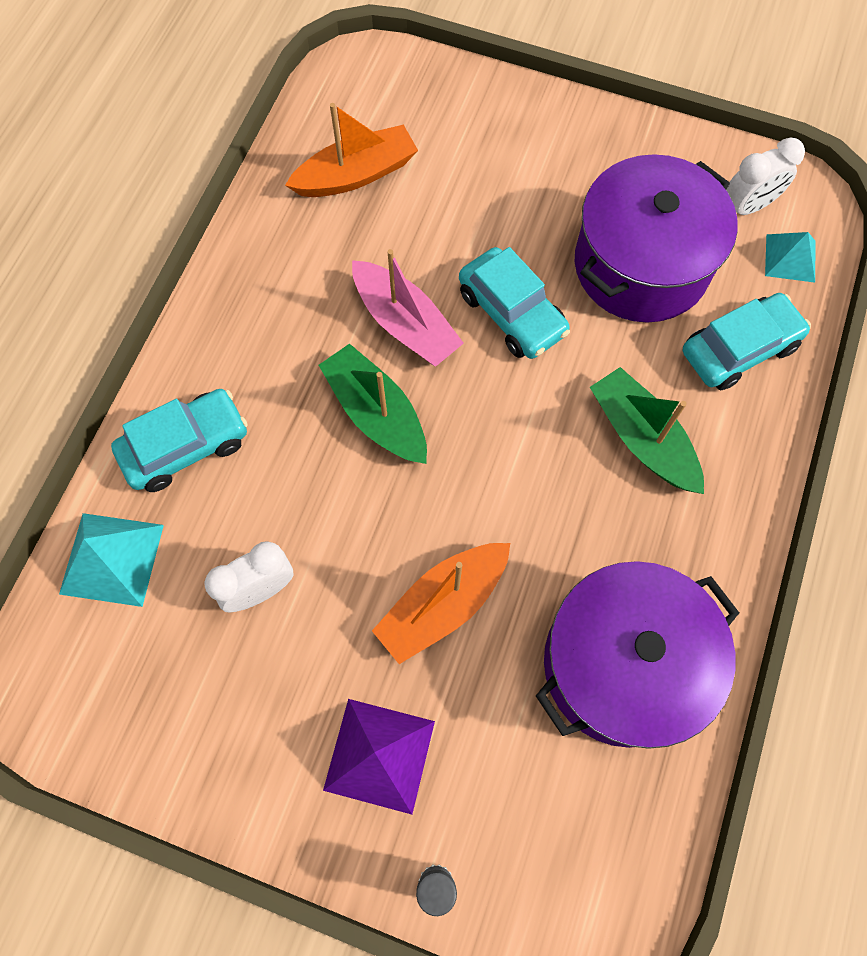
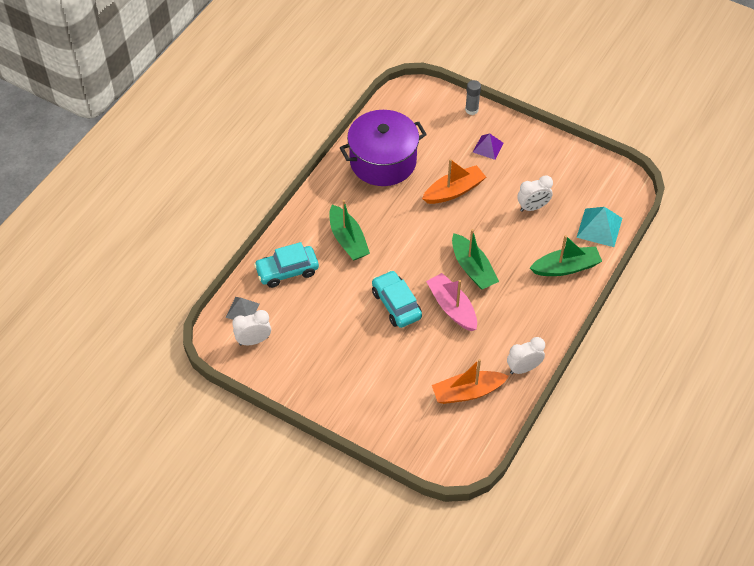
camera: 170 degrees left, 15 degrees down
turquoise car [111,389,248,492] -> green boat [530,235,602,276]
purple pyramid [323,699,435,815] -> purple pyramid [473,133,504,160], size x0.66
purple pot [575,154,738,323] -> none
turquoise pyramid [765,232,816,283] -> grey pyramid [225,297,260,320]
none -> white clock [507,337,545,374]

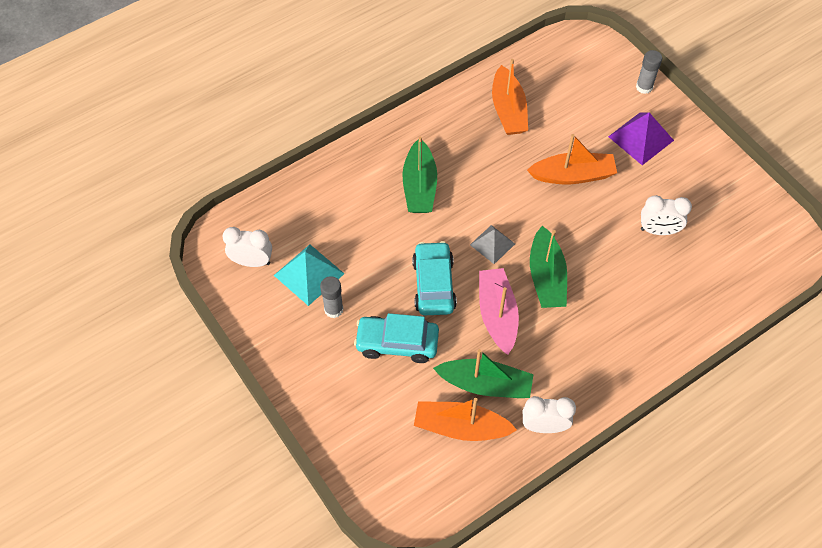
camera: 25 degrees right, 5 degrees up
grey pyramid [225,297,260,320] -> grey pyramid moved to [470,225,515,264]
turquoise car [254,242,319,288] -> turquoise car moved to [354,313,439,363]
purple pot [340,110,427,186] -> orange boat [492,59,528,135]
purple pyramid [473,133,504,160] -> purple pyramid [608,112,674,165], size x1.52
green boat [530,235,602,276] -> green boat moved to [433,349,534,398]
turquoise pyramid [576,207,622,247] -> turquoise pyramid moved to [274,244,345,306]
none -> grey glue stick [320,276,343,318]

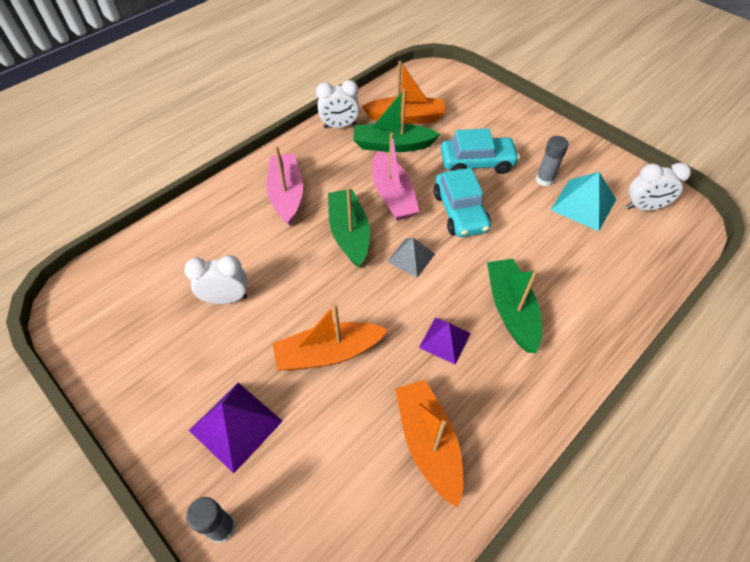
camera: 170 degrees right, 5 degrees down
none -> pink boat [266,146,303,226]
none -> purple pyramid [419,318,471,365]

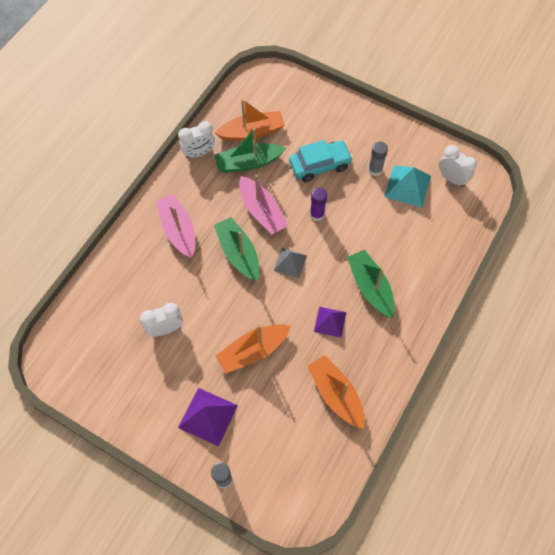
camera: 15 degrees left, 10 degrees up
turquoise car [434,168,491,237] -> purple glue stick [310,187,327,221]
white clock [626,163,691,211] -> white clock turned 120 degrees counterclockwise [439,145,477,187]

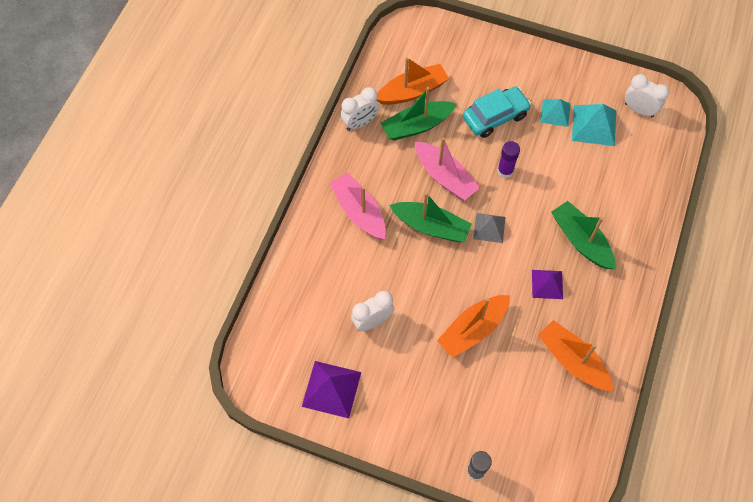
camera: 10 degrees left, 0 degrees up
purple pyramid [178,388,238,446] -> purple pyramid moved to [302,361,361,418]
green boat [214,217,260,281] -> green boat turned 150 degrees clockwise [389,193,472,242]
grey glue stick [368,141,388,176] -> turquoise pyramid [540,99,571,127]

